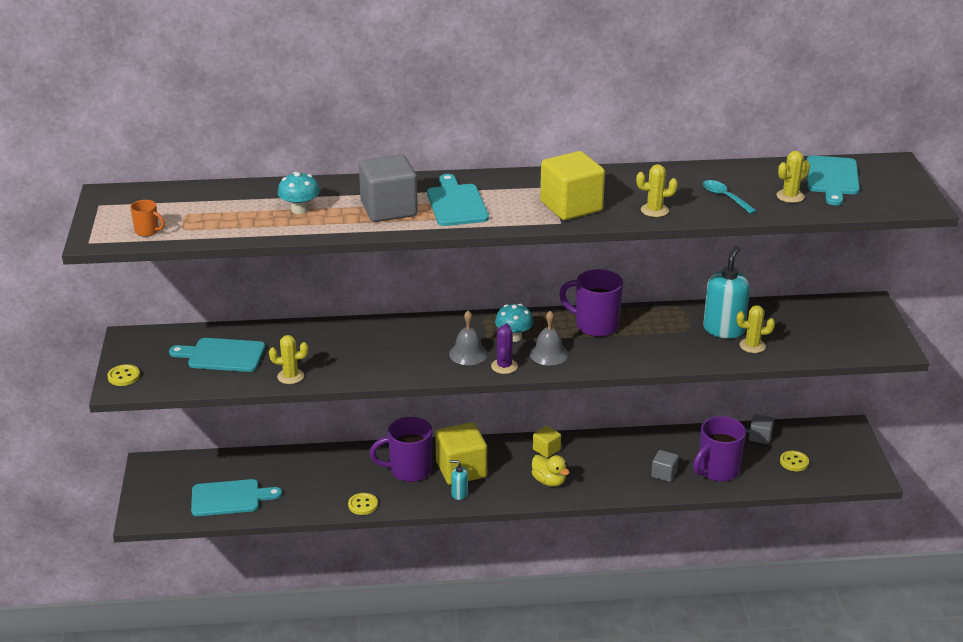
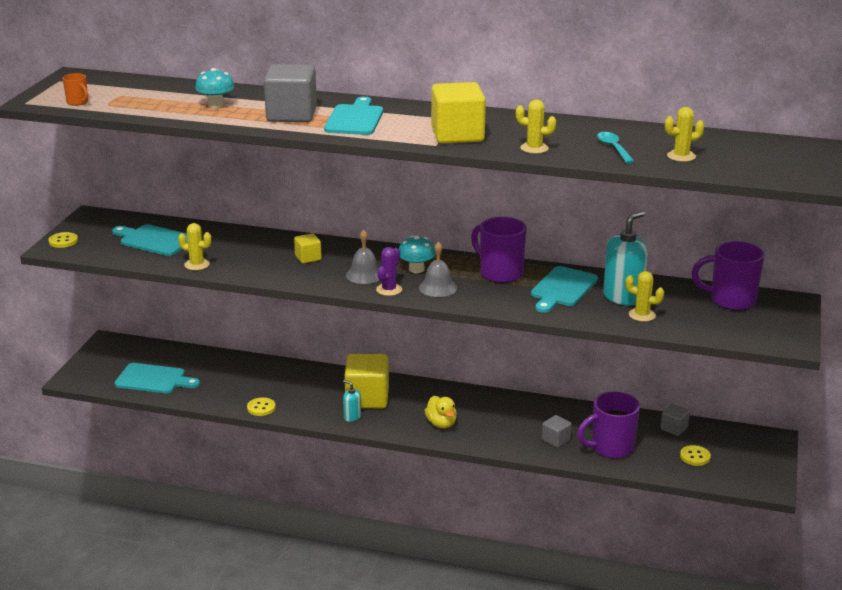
camera: 20 degrees right, 5 degrees down
purple mug [370,417,432,482] -> purple mug moved to [692,241,765,310]
yellow cube [533,426,561,458] -> yellow cube moved to [294,233,322,263]
turquoise cutting board [807,155,860,205] -> turquoise cutting board moved to [531,266,598,313]

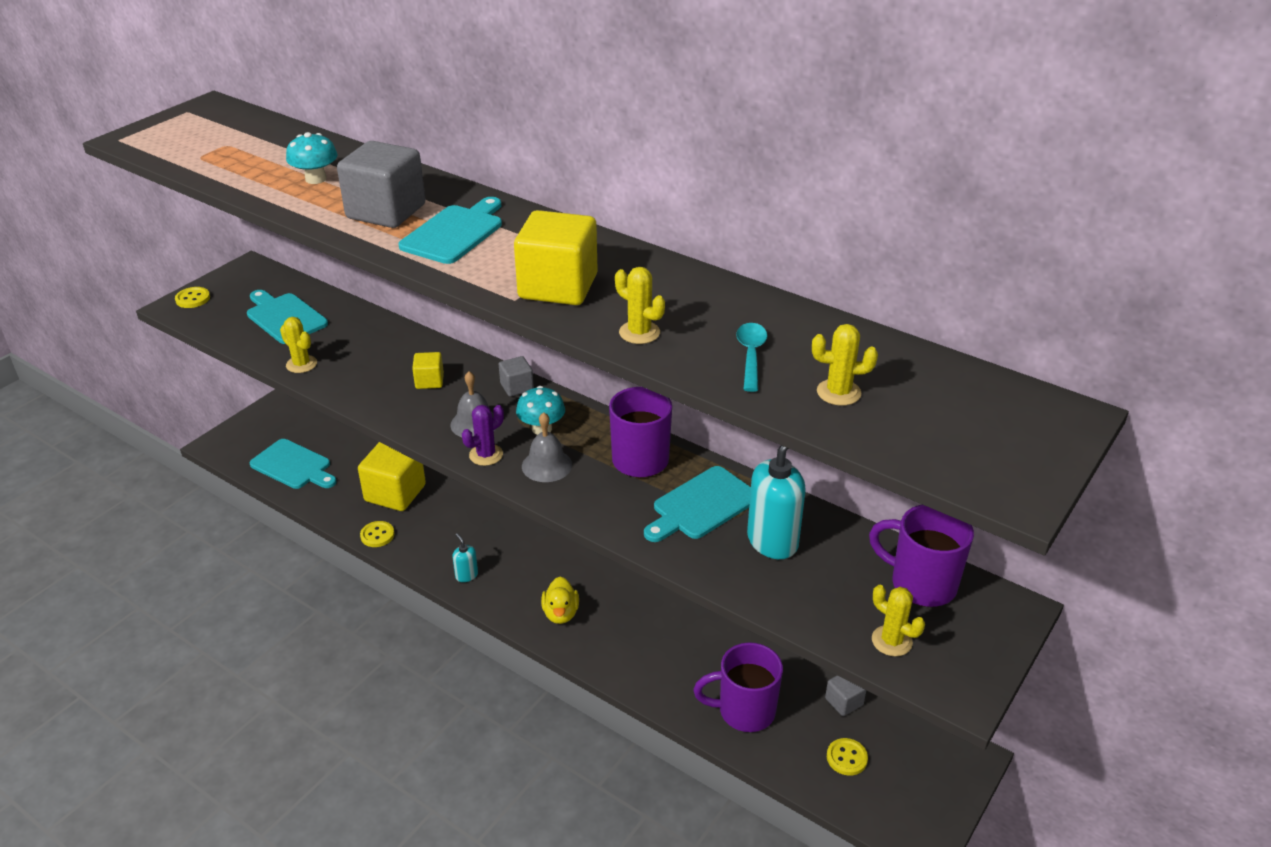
camera: 20 degrees right, 10 degrees up
orange mug [63,73,88,106] -> none
yellow cube [344,354,389,408] -> yellow cube moved to [358,442,426,511]
grey cube [542,415,572,448] -> grey cube moved to [499,356,534,397]
yellow cactus [625,271,664,322] -> yellow cactus moved to [872,585,925,656]

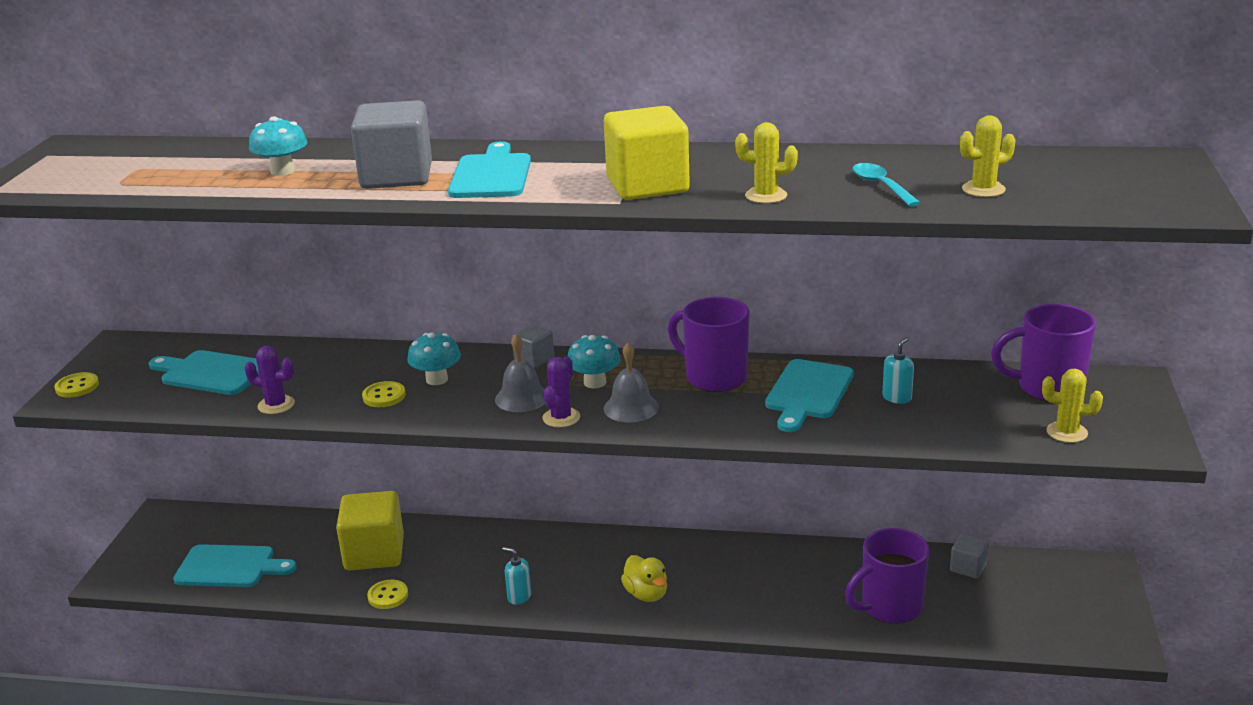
camera: 25 degrees left, 10 degrees down
yellow cactus [280,317,317,373] -> purple cactus [245,346,295,414]
yellow cube [412,352,444,389] -> turquoise mushroom [407,333,461,385]
turquoise soap dispenser [747,445,806,559] -> turquoise soap dispenser [882,337,914,404], size x0.49
yellow button [827,738,868,776] -> yellow button moved to [362,381,406,407]

